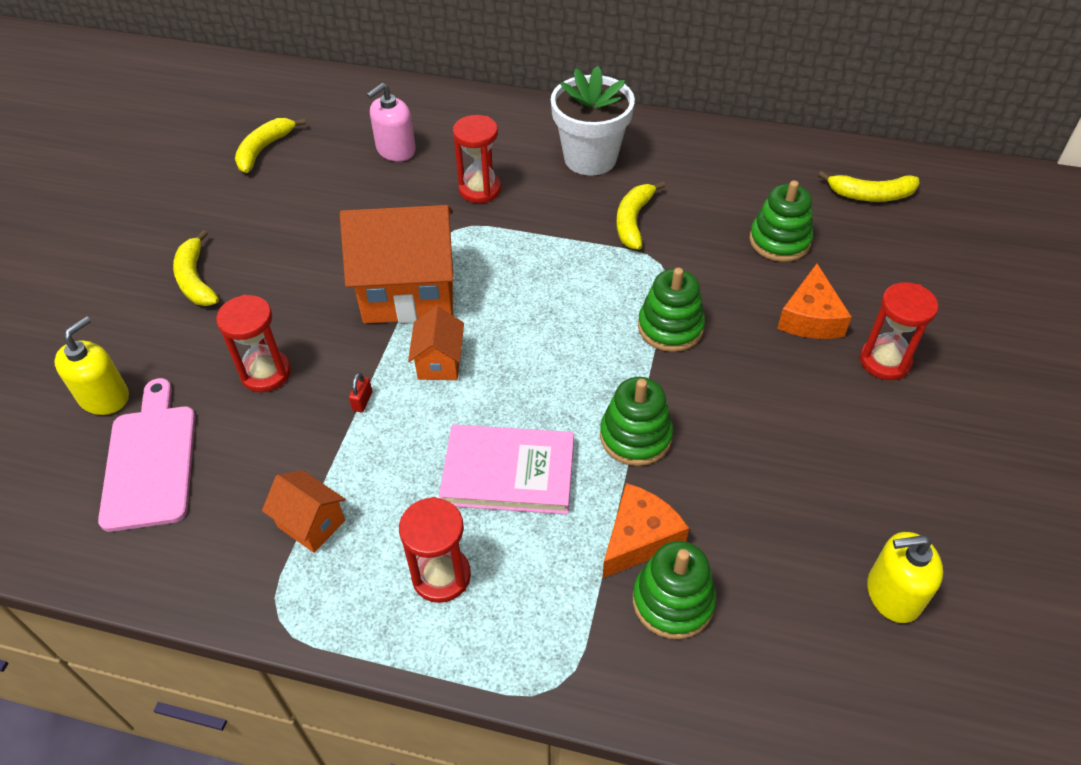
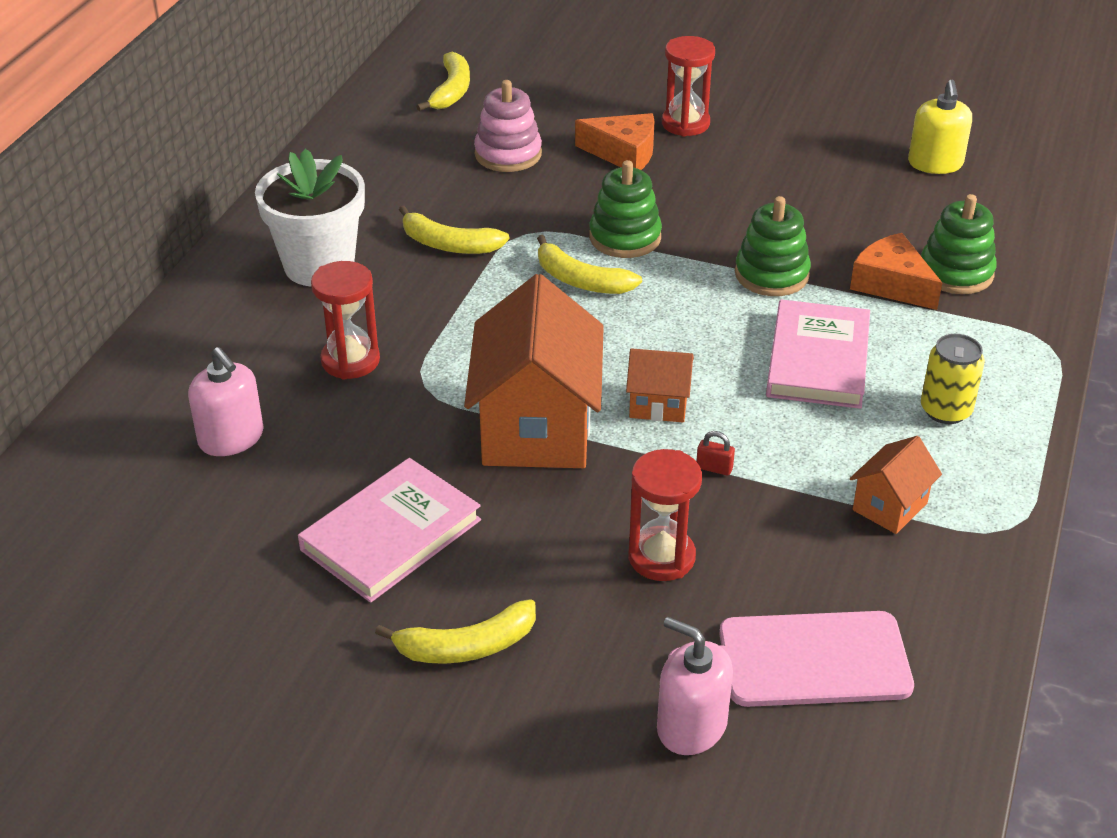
camera: 85 degrees left, 10 degrees down
yellow soap dispenser [54,316,129,415] -> pink soap dispenser [657,617,733,755]
yellow banana [235,118,306,173] -> yellow banana moved to [537,235,642,294]
red hourglass [399,497,471,603] -> yellow can [921,334,985,424]
green stacking toy [749,180,813,262] -> pink stacking toy [474,80,542,172]
none -> pink book [298,458,481,603]

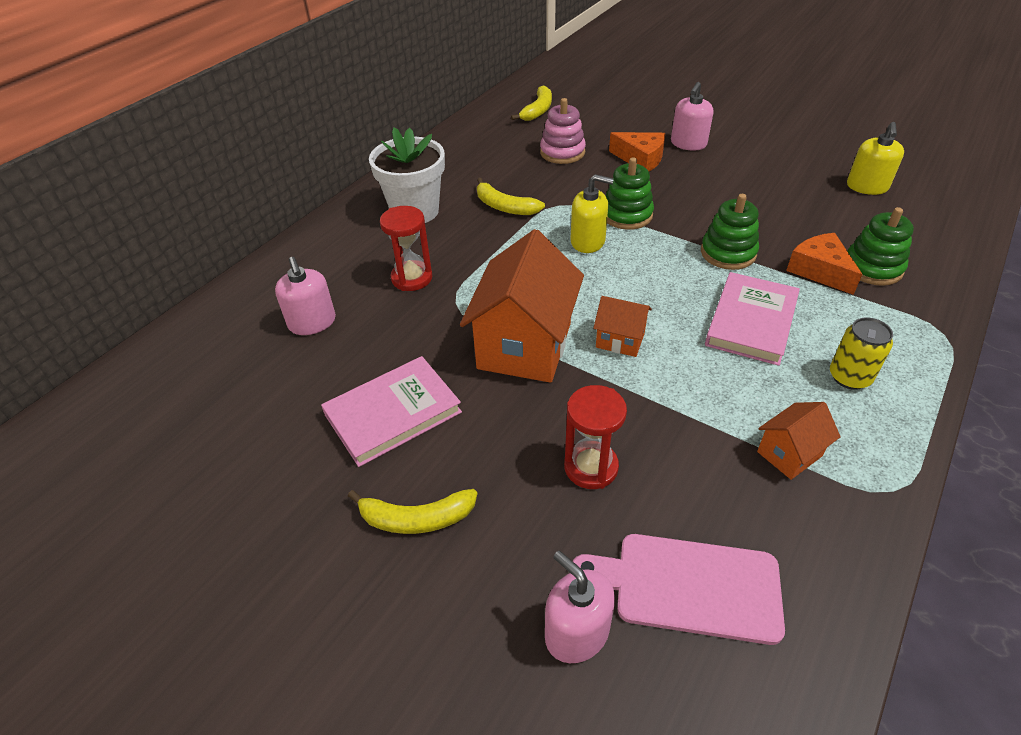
camera: 15 degrees right, 5 degrees up
yellow banana [537,235,642,294] -> yellow soap dispenser [570,174,614,253]
red hourglass [662,36,715,137] -> pink soap dispenser [671,82,713,151]
red padlock [696,431,735,476] -> none

